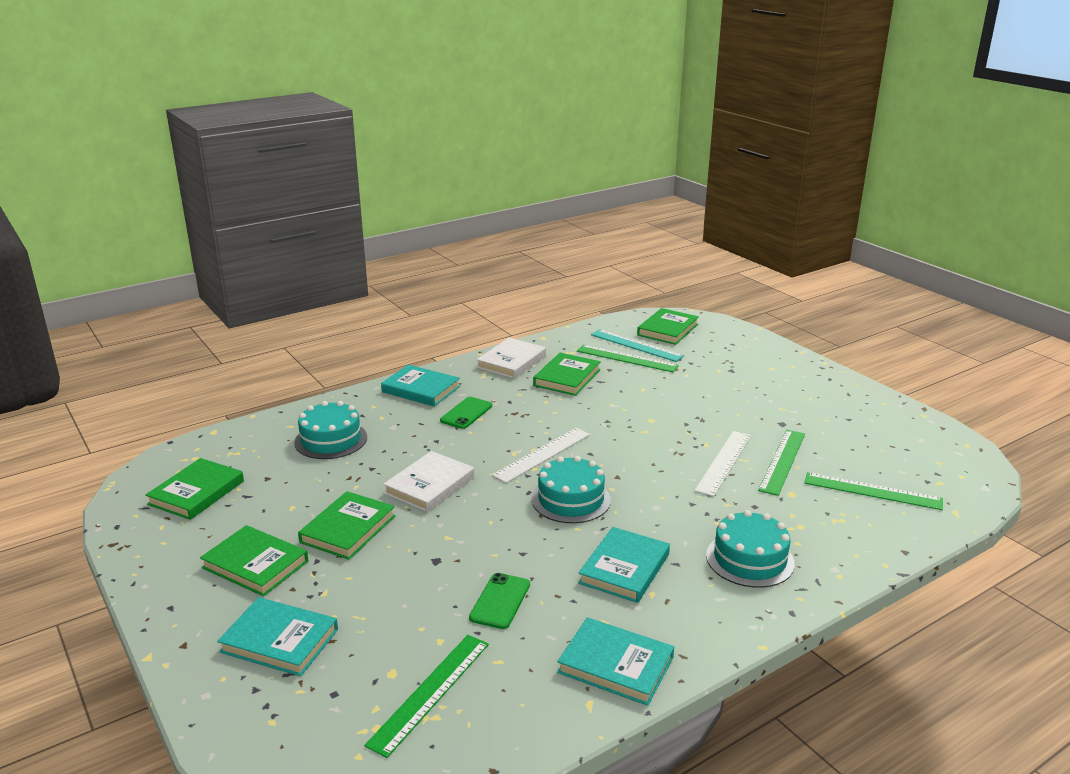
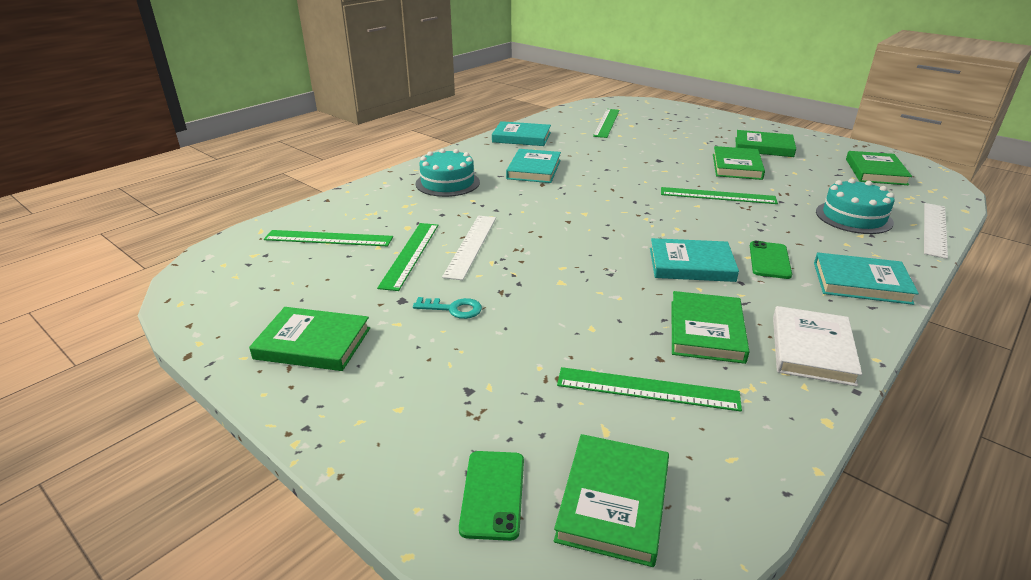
camera: 165 degrees right, 5 degrees up
turquoise book [217,597,338,676] -> turquoise book moved to [650,238,739,282]
white book [383,451,474,512] -> green ruler [661,187,778,204]
green phone [469,573,530,629] -> green phone moved to [459,451,524,541]
white ruler [492,428,590,483] -> white ruler moved to [924,203,948,259]
turquoise cake [531,456,611,523] -> none
turquoise ruler [591,329,684,362] -> none
none -> green book [249,307,370,371]
none -> turquoise key [413,297,482,319]

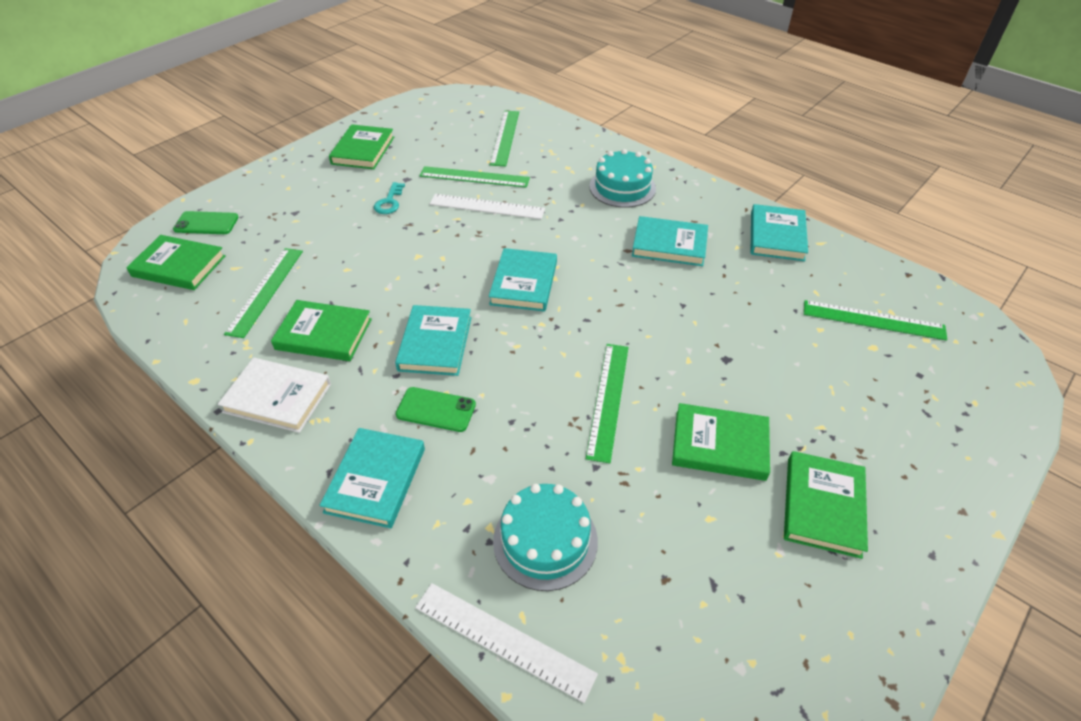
camera: 90 degrees right, 15 degrees up
green book [846,151,912,185] -> none
none -> turquoise book [489,248,557,312]

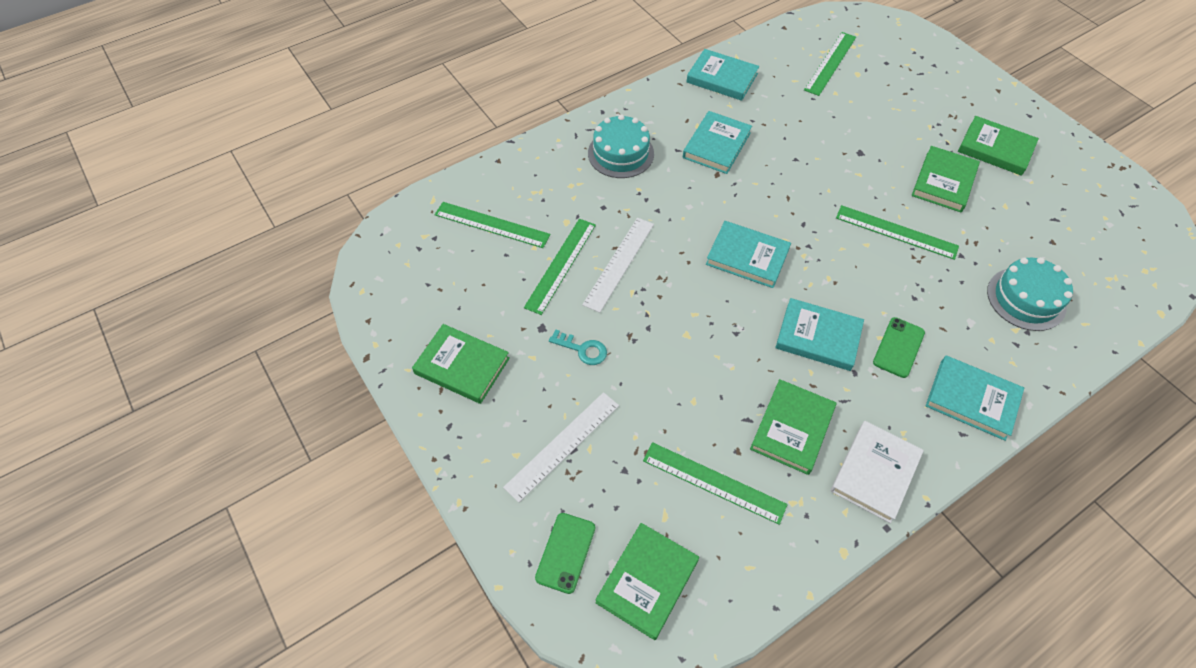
camera: 75 degrees left, 10 degrees up
white ruler [415,583,598,703] -> white ruler moved to [503,392,619,502]

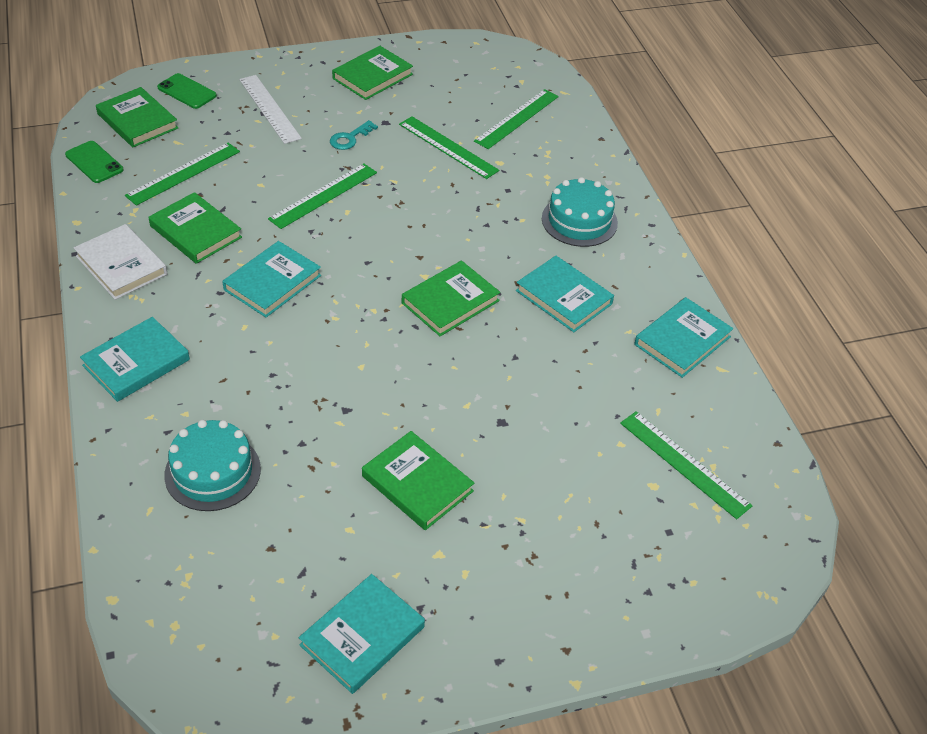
camera: 105 degrees right, 10 degrees down
white ruler [582,218,654,313] -> none
turquoise book [706,221,791,288] -> turquoise book moved to [299,574,425,694]
green ruler [836,205,959,260] -> green ruler moved to [268,163,377,229]
green phone [873,317,925,378] -> green phone moved to [65,141,124,183]
green book [958,116,1039,176] -> green book moved to [402,260,500,336]

